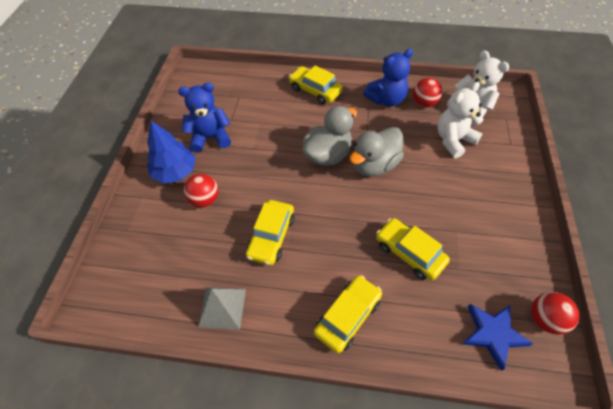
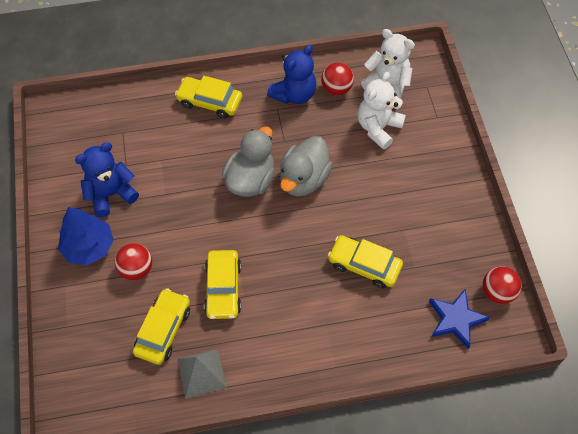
camera: 20 degrees left, 5 degrees up
yellow car [314,275,382,353] -> yellow car moved to [133,288,190,365]

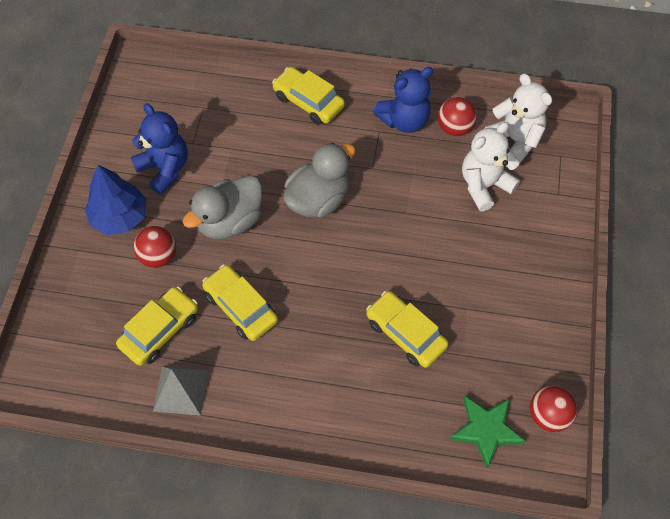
camera: 20 degrees right, 0 degrees up
blue teddy bear [75,142,139,217] -> blue teddy bear turned 60 degrees clockwise [131,103,188,195]
yellow car [204,250,241,319] -> yellow car turned 120 degrees clockwise [202,265,278,341]
grey duck [280,136,333,197] -> grey duck moved to [182,176,263,239]
blue star [429,289,490,349] -> green star [449,396,526,468]

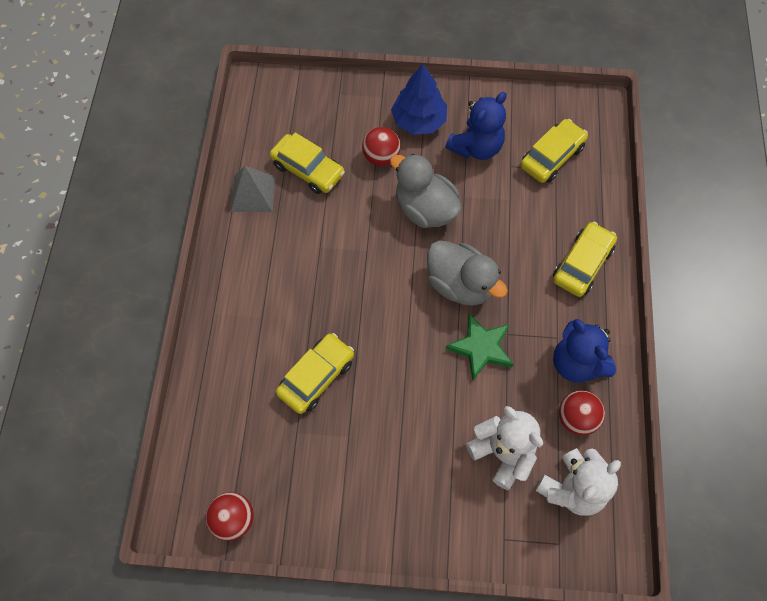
camera: 85 degrees right, 5 degrees up
yellow car [202,265,278,341] -> yellow car moved to [520,119,588,183]
green star [449,396,526,468] -> green star moved to [445,314,514,381]

